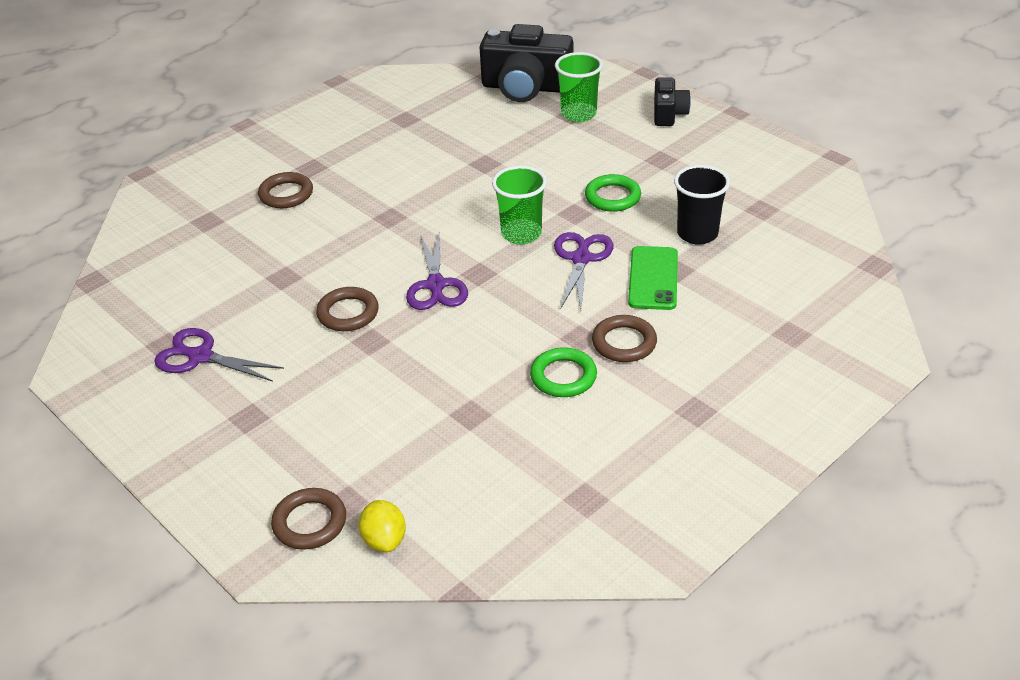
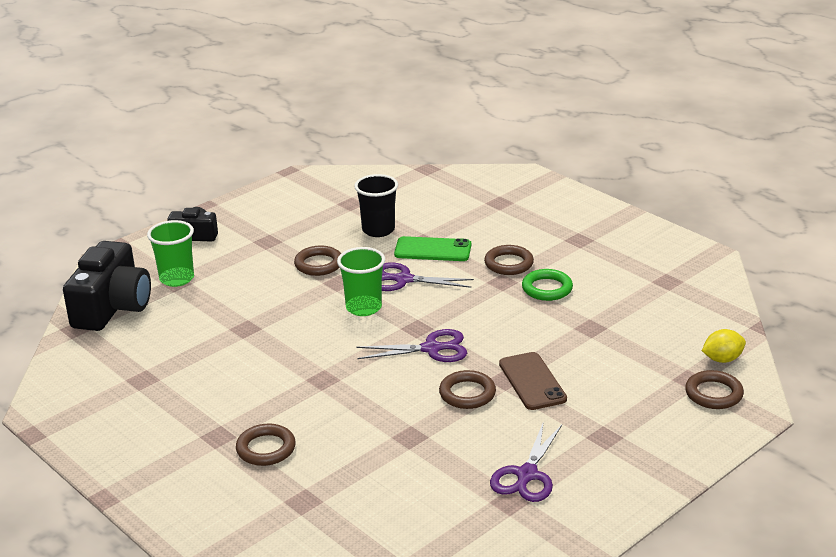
camera: 90 degrees left, 10 degrees down
green ring [585,174,641,212] -> brown ring [294,246,341,276]
none -> brown phone [499,352,567,410]

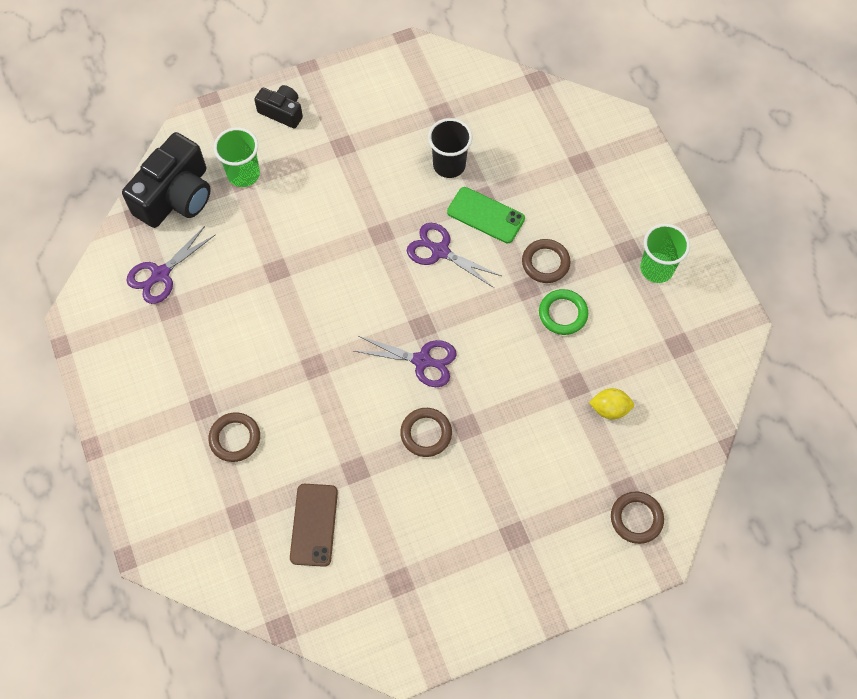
camera: 20 degrees right, 35 degrees up
brown ring [294,246,341,276] -> none
green cup [337,247,385,316] -> green cup moved to [640,223,690,283]
purple scissors [490,421,562,502] -> purple scissors moved to [126,226,216,304]
brown phone [499,352,567,410] -> brown phone moved to [290,484,338,567]
yellow lemon [702,329,746,363] -> yellow lemon moved to [589,388,634,420]

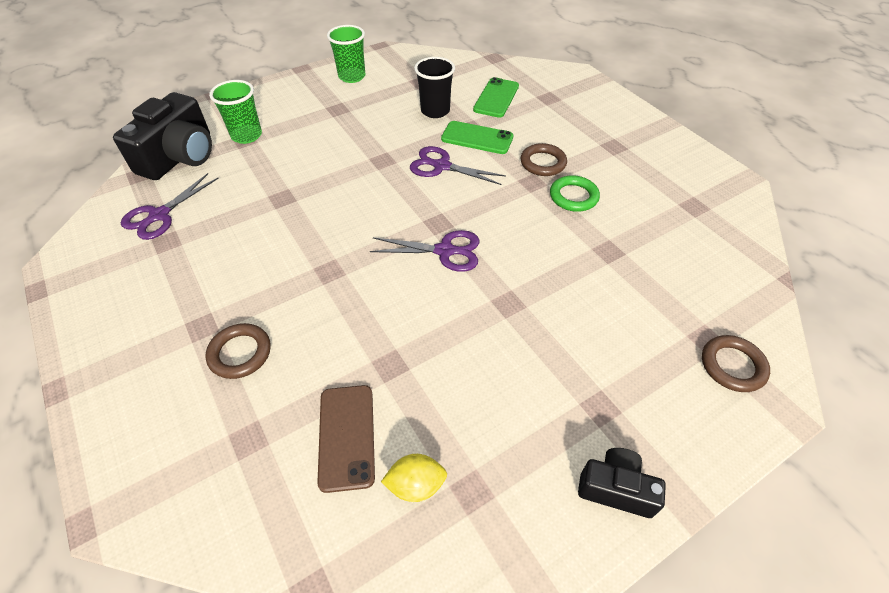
camera: 10 degrees left, 15 degrees down
black camera [254,85,303,128] -> black camera moved to [578,448,666,518]
brown ring [400,408,452,457] -> none
yellow lemon [589,388,634,420] -> yellow lemon moved to [381,454,447,502]
green cup [640,223,690,283] -> green cup moved to [327,25,365,83]
none -> green phone [473,77,519,118]

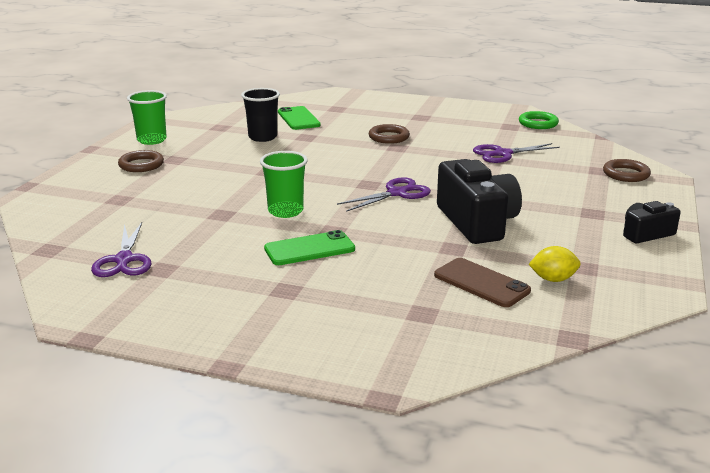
camera: 40 degrees left, 25 degrees down
black camera [113,92,212,180] -> black camera moved to [437,159,522,244]
brown ring [206,323,271,379] -> brown ring moved to [118,150,164,172]
green cup [209,80,262,144] -> green cup moved to [260,151,308,218]
yellow lemon [381,454,447,502] -> yellow lemon turned 45 degrees clockwise [529,246,581,282]
purple scissors [410,146,506,185] -> purple scissors moved to [473,143,560,163]
green phone [441,121,513,154] -> green phone moved to [264,230,355,265]
green ring [550,175,600,212] -> green ring moved to [519,111,559,129]

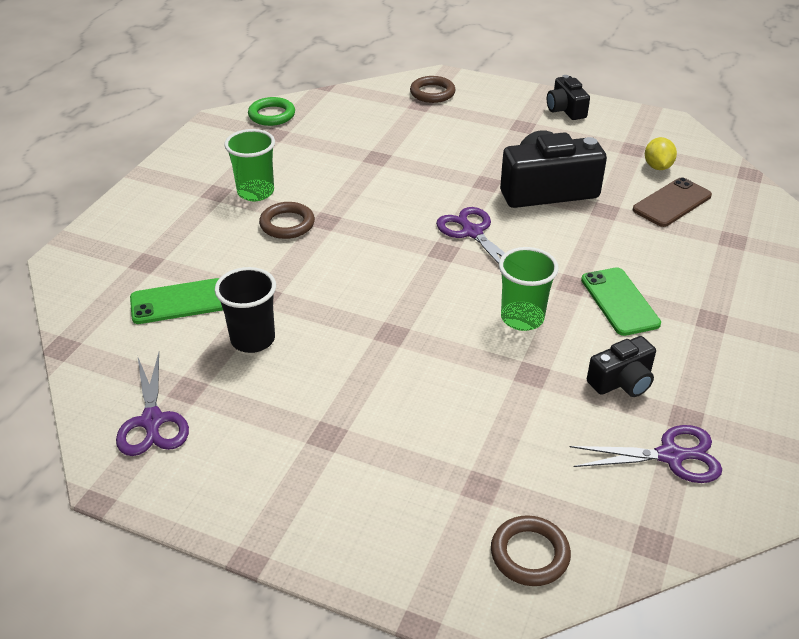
camera: 85 degrees left, 15 degrees up
brown ring [118,150,164,172] -> brown ring moved to [491,515,571,586]
green cup [127,90,167,145] -> green cup moved to [224,129,275,201]
purple scissors [473,143,560,163] -> purple scissors moved to [116,352,189,456]
none -> black camera [587,336,656,397]

